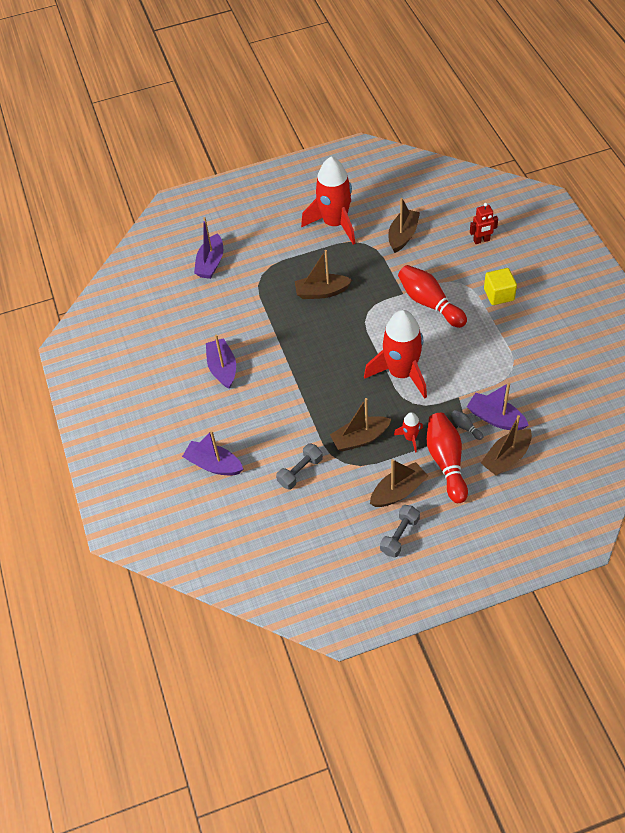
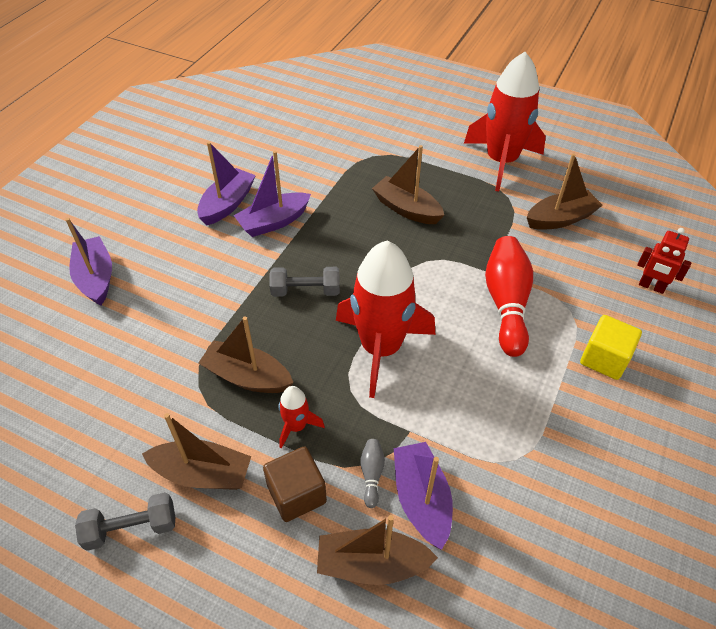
camera: 40 degrees right, 5 degrees down
purple boat [194,217,223,279] -> purple boat moved to [234,151,311,237]
grey dumbbell [276,443,323,490] -> grey dumbbell moved to [269,267,340,297]
red bowling pin [427,413,468,503] -> brown cube [263,447,327,522]

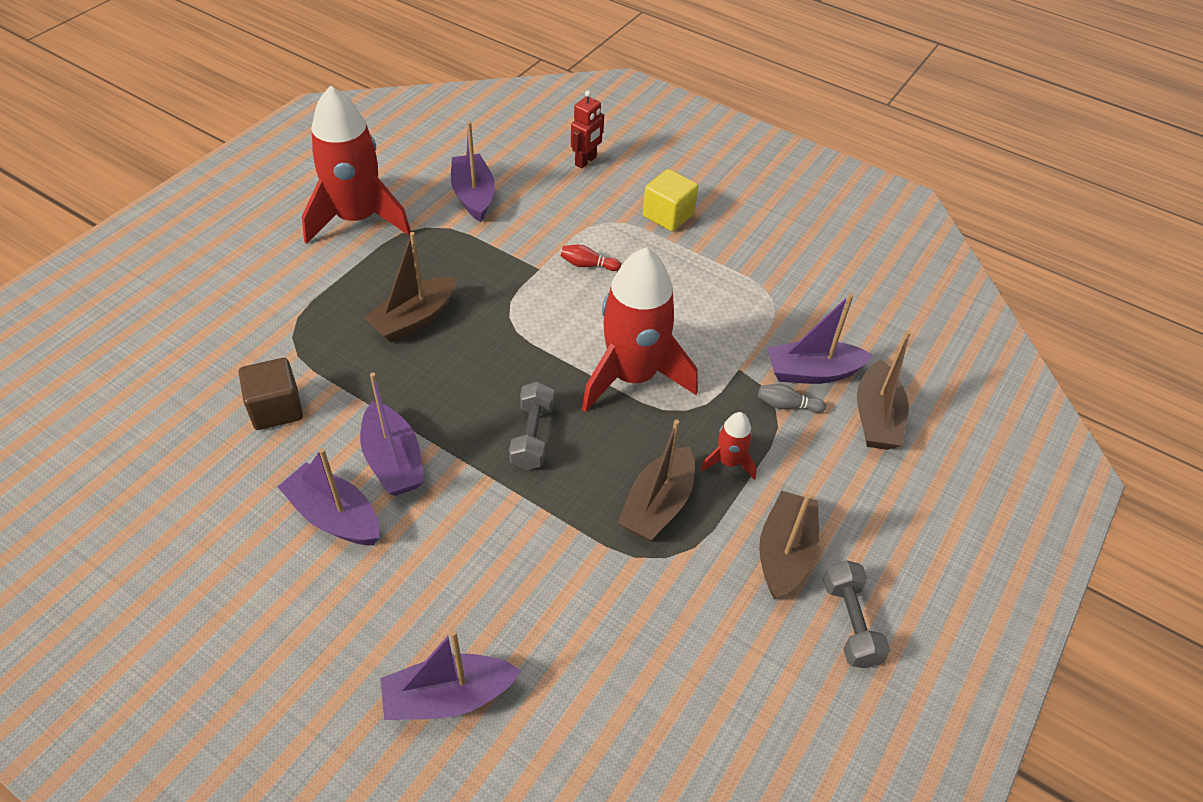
camera: 85 degrees left, 0 degrees up
brown cube [263,447,327,522] -> brown cube moved to [239,358,303,430]
red bowling pin [485,236,533,357] -> red bowling pin [561,245,621,271], size x0.43
brown boat [527,153,603,230] -> purple boat [451,121,495,222]

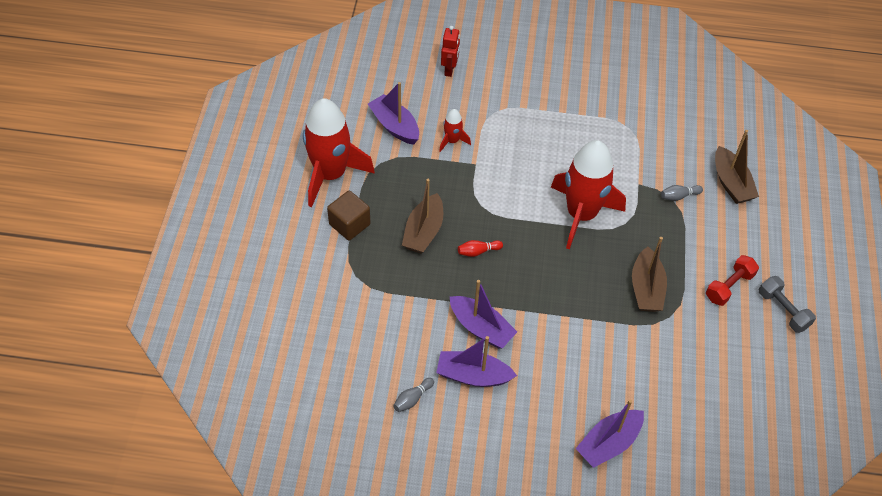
camera: 25 degrees left, 5 degrees up
brown cube [239,358,303,430] -> brown cube moved to [327,191,371,241]
grey dumbbell [509,381,554,470] -> none
red bowling pin [561,245,621,271] -> red bowling pin moved to [458,240,503,257]
yellow cube [643,169,698,232] -> none
red rocket [700,412,756,479] -> red rocket moved to [439,109,471,152]
brown boat [759,491,819,600] -> red dumbbell [706,255,759,306]
purple boat [768,293,874,384] -> none
none -> grey bowling pin [393,378,434,412]

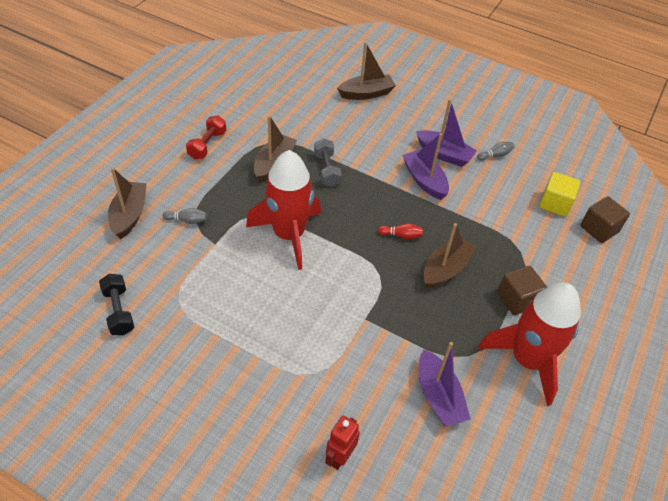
camera: 160 degrees left, 5 degrees down
red rocket [439,109,471,152] -> none
purple boat [575,399,644,468] -> brown boat [337,42,396,100]
red dumbbell [706,255,759,306] -> red dumbbell turned 45 degrees counterclockwise [186,115,226,159]
grey dumbbell [759,276,816,333] -> grey dumbbell moved to [314,138,342,187]
none -> black dumbbell [99,274,134,335]
none -> yellow cube [539,172,580,217]
none -> brown cube [581,196,630,243]

